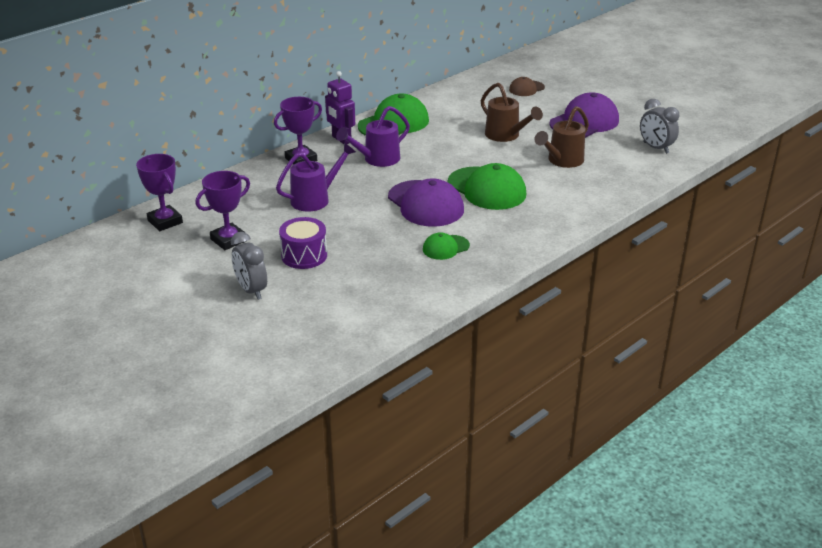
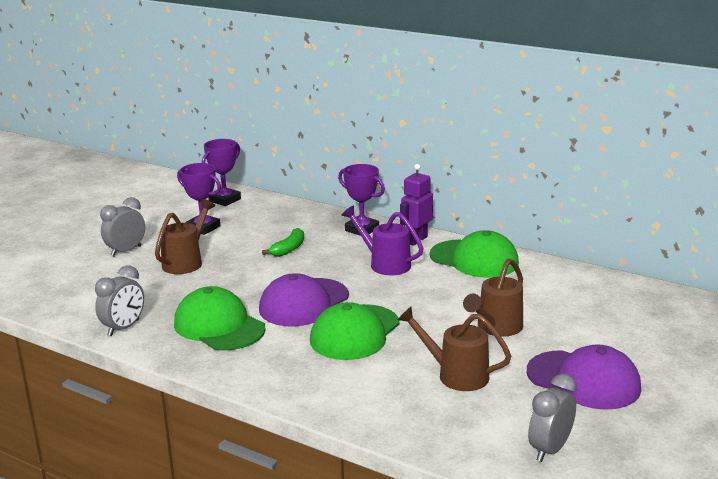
camera: 75 degrees right, 10 degrees down
purple watering can [276,143,356,212] -> green banana [262,228,304,257]
purple drum [279,217,327,269] -> brown watering can [155,199,215,274]
green cap [423,232,470,260] -> green cap [174,286,266,351], size x1.90
brown cap [509,77,545,96] -> none
none -> grey clock [95,265,144,336]

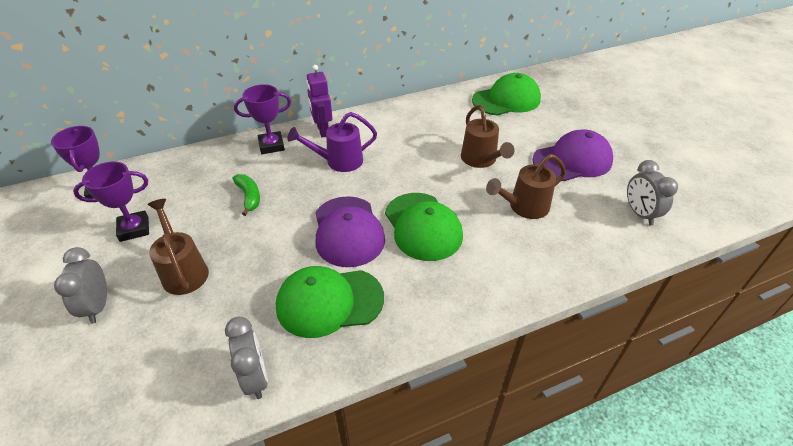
camera: 55 degrees left, 20 degrees up
green cap [430,230,519,278] -> green cap moved to [472,73,541,116]

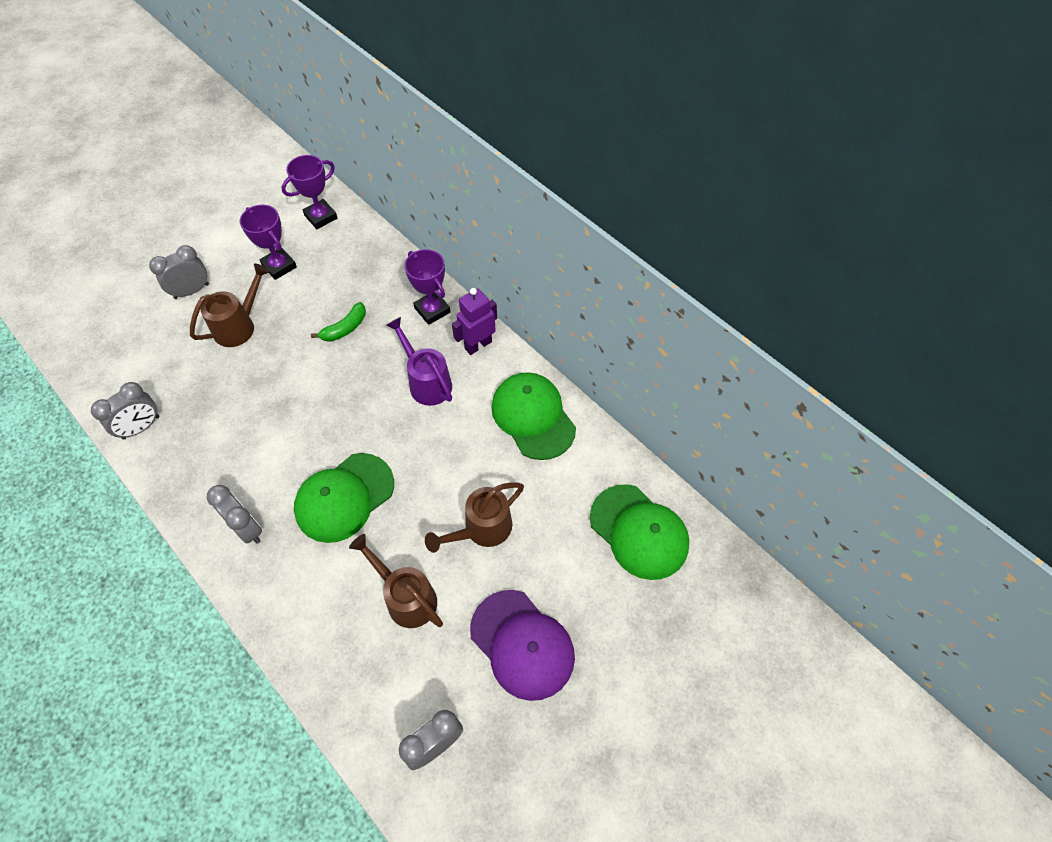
camera: 70 degrees right, 15 degrees up
green cap [276,266,384,338] -> green cap moved to [491,372,576,460]
purple cap [315,196,385,267] -> none
none -> grey clock [207,485,262,544]

